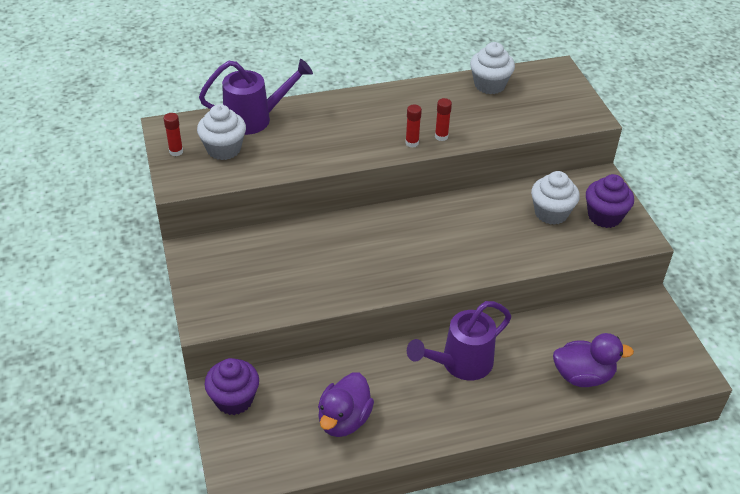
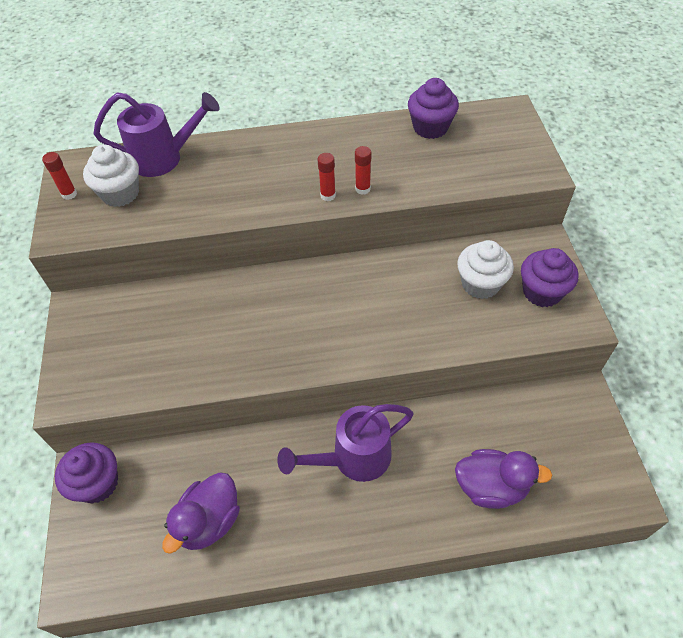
camera: 10 degrees right, 10 degrees up
white cupcake [470,42,515,94] -> purple cupcake [408,78,459,139]

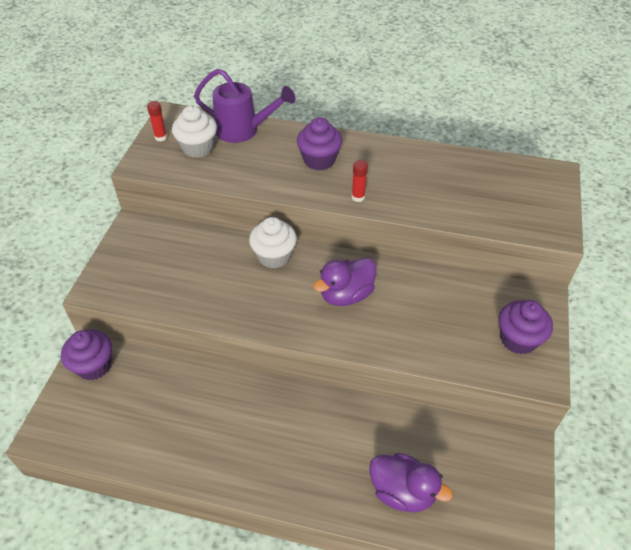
camera: 20 degrees right, 5 degrees down
purple duck [162,472,240,554] -> purple duck moved to [313,257,377,306]
purple watering can [277,404,414,482] -> none
red glue stick [355,146,371,195] -> none
purple cupcake [408,78,459,139] -> purple cupcake moved to [297,117,342,170]
white cupcake [457,240,514,299] -> white cupcake moved to [249,217,297,268]

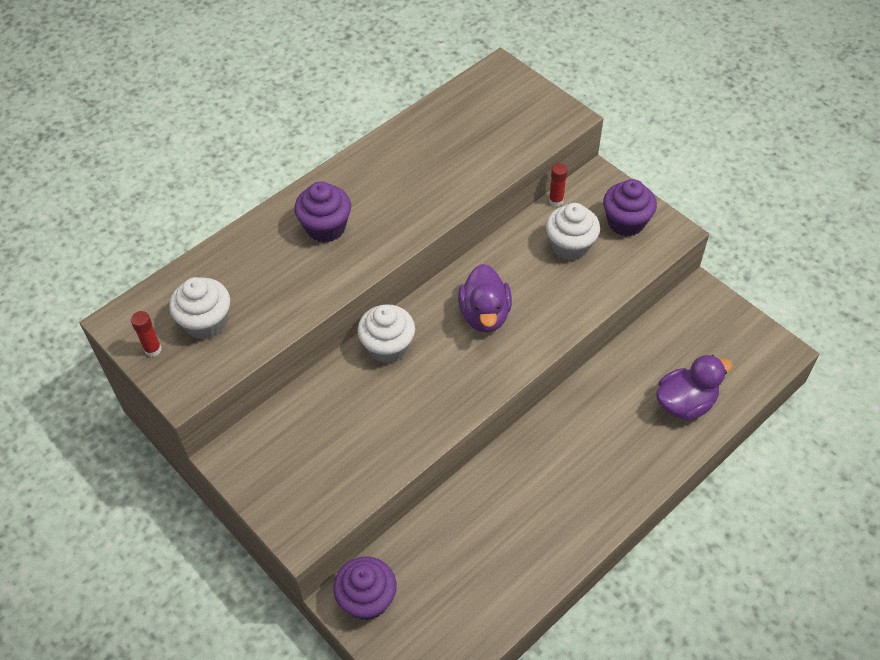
camera: 55 degrees left, 5 degrees up
purple watering can [194,69,295,143] -> none
red glue stick [352,160,368,202] -> red glue stick moved to [549,163,568,207]
none -> white cupcake [546,203,600,261]

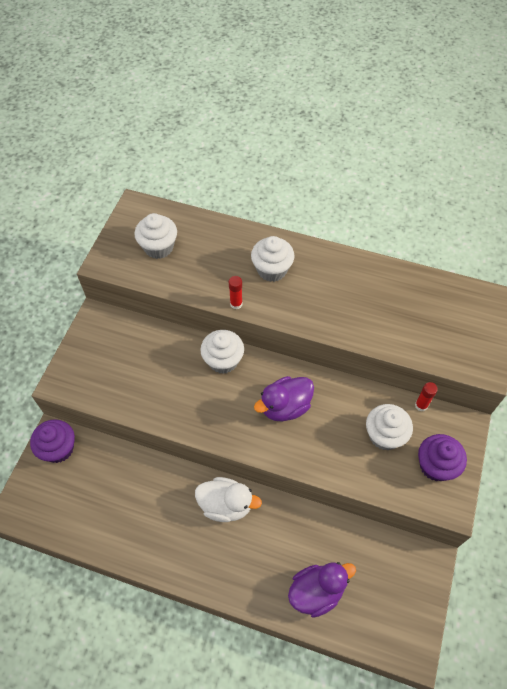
camera: 60 degrees right, 5 degrees up
red glue stick [131,311,162,357] -> red glue stick moved to [229,276,243,309]
purple cupcake [294,181,351,243] -> white cupcake [251,236,295,282]
purple duck [656,355,733,421] -> purple duck turned 60 degrees counterclockwise [288,562,356,618]
none -> white duck [195,477,262,522]

